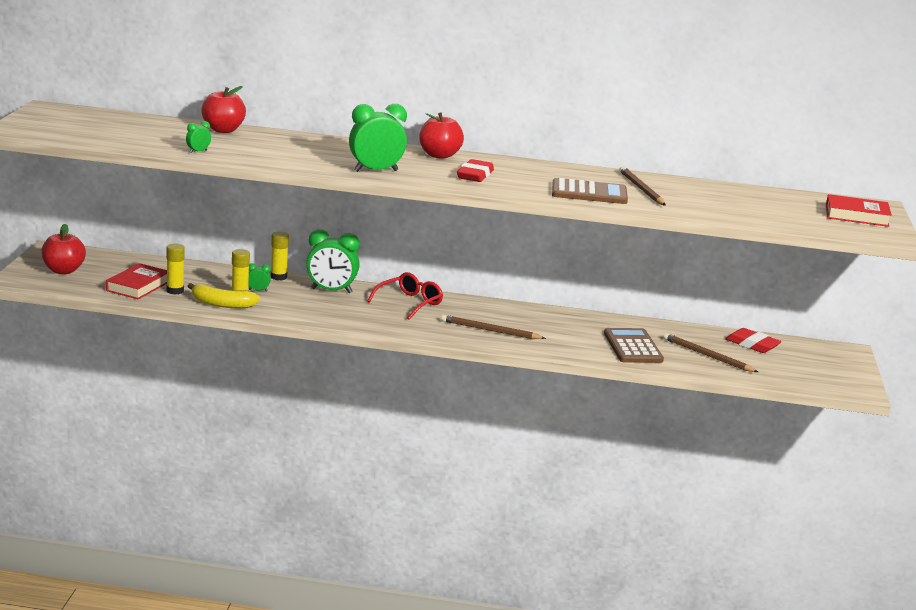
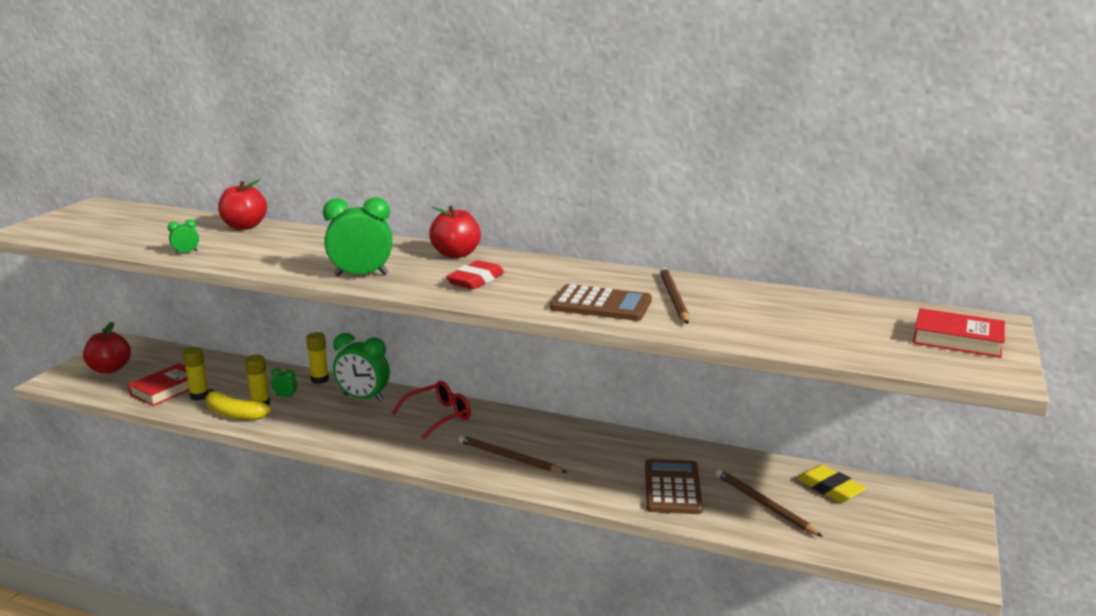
camera: 15 degrees right, 0 degrees up
red eraser [726,328,781,353] -> yellow eraser [797,465,866,503]

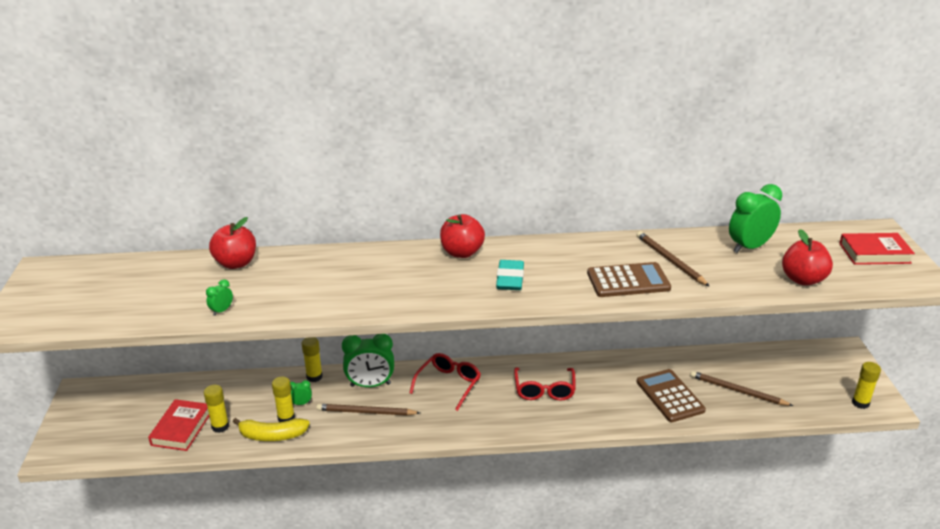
camera: 25 degrees left, 10 degrees up
red apple [83,322,131,373] -> red apple moved to [782,229,833,286]
green clock [323,197,392,277] -> green clock moved to [729,184,782,253]
red eraser [446,260,504,289] -> turquoise eraser [496,260,524,290]
brown pencil [458,435,567,473] -> brown pencil moved to [316,404,420,416]
yellow eraser [797,465,866,503] -> none
none -> red glasses [514,367,576,401]
none -> yellow glue stick [852,362,881,409]

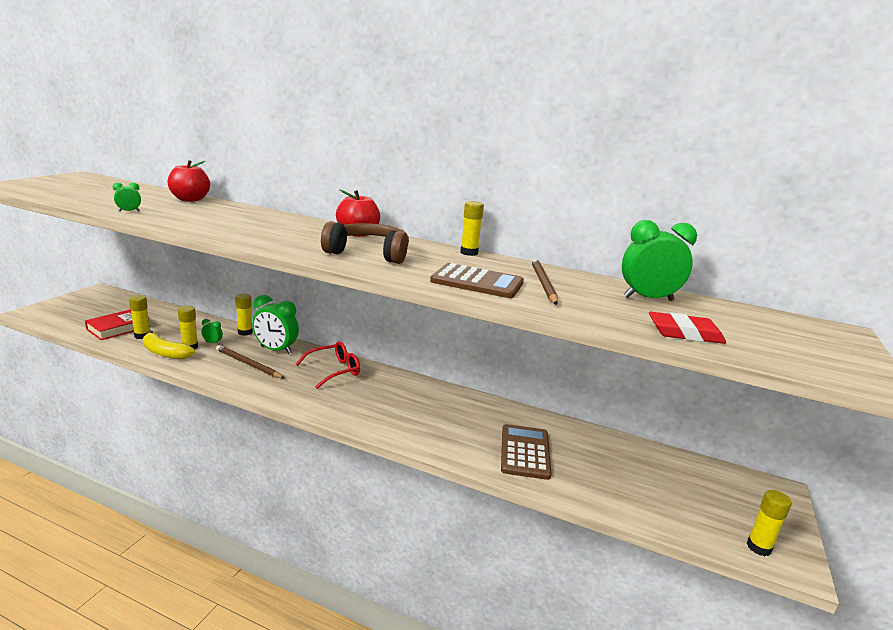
camera: 25 degrees right, 10 degrees down
turquoise eraser [496,260,524,290] -> brown headphones [321,221,409,264]
red glasses [514,367,576,401] -> none
brown pencil [690,371,793,406] -> none
red apple [782,229,833,286] -> red eraser [649,312,726,344]
red book [839,233,915,265] -> none
none -> yellow glue stick [460,201,484,256]

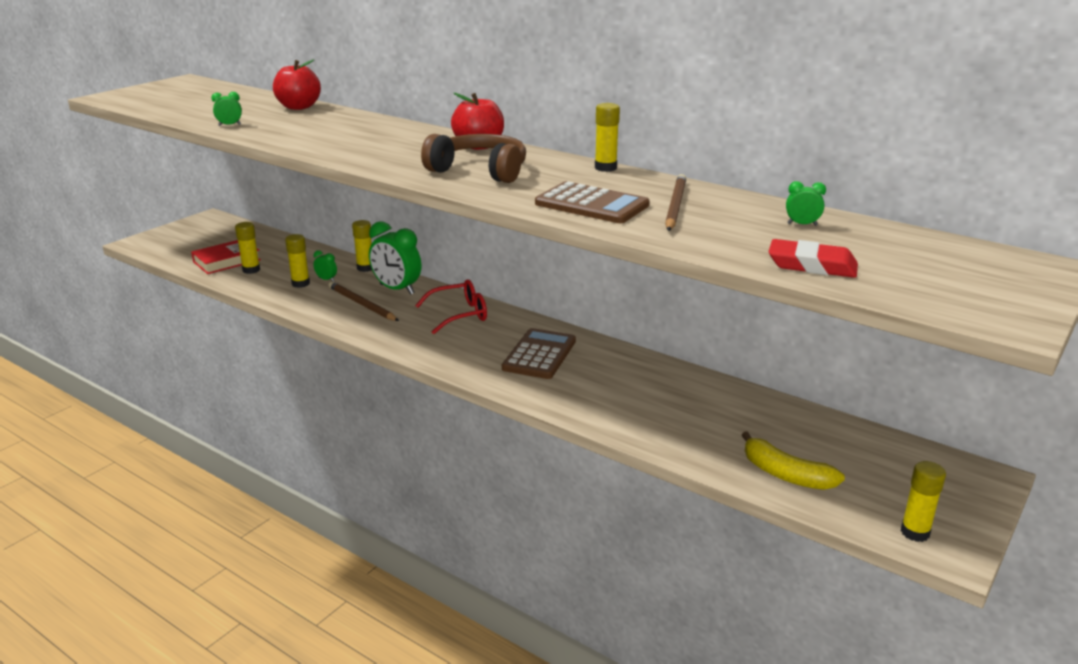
camera: 15 degrees right, 5 degrees up
yellow banana [143,331,195,359] -> yellow banana moved to [742,431,845,490]
brown calculator [501,424,552,480] -> brown calculator moved to [502,328,576,379]
green clock [622,220,697,301] -> green clock [786,181,826,226], size x0.45

